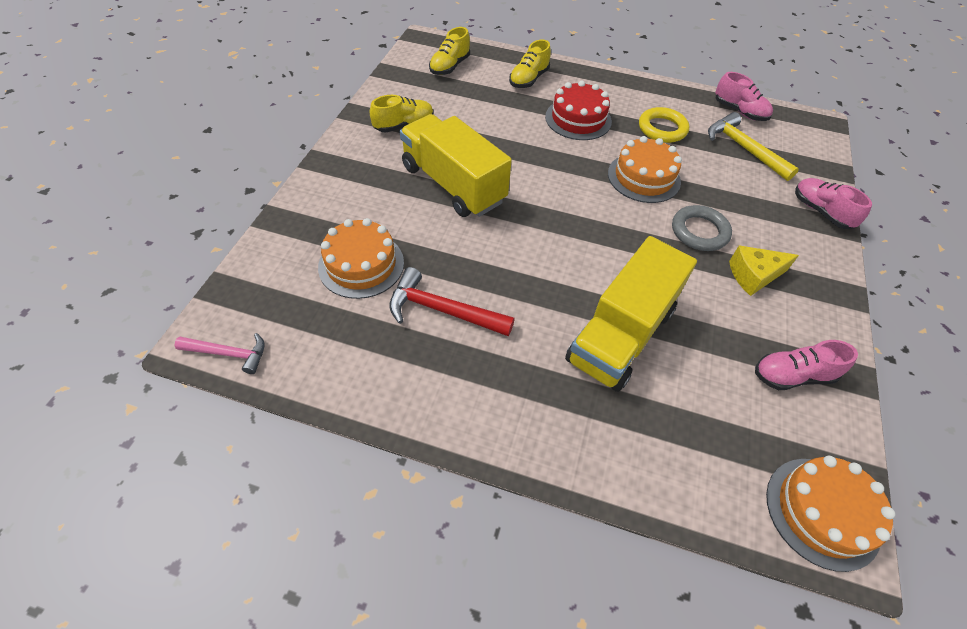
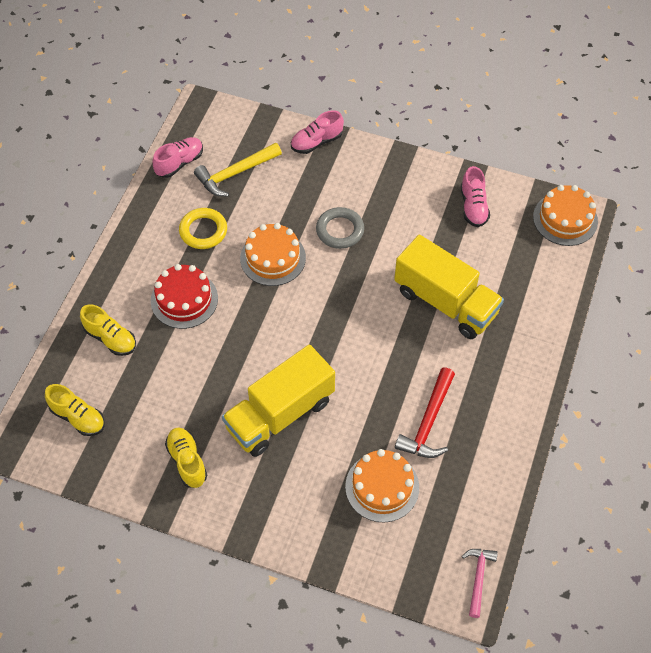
camera: 85 degrees left, 5 degrees up
yellow cheese [729,245,799,296] -> none

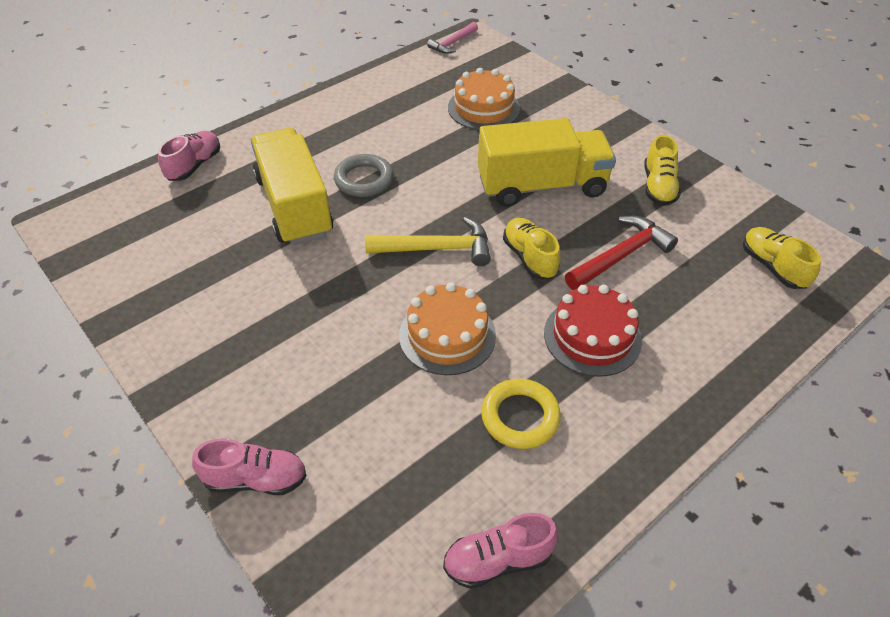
camera: 150 degrees left, 10 degrees down
yellow shoe [80,304,136,356] -> yellow shoe moved to [503,217,561,279]
yellow hammer [194,142,282,196] -> yellow hammer moved to [365,217,491,266]
grey ring [316,207,364,249] -> grey ring moved to [334,154,394,197]
red hammer [395,368,455,458] -> red hammer moved to [565,216,678,290]
pink shoe [461,166,490,227] -> pink shoe moved to [158,131,220,181]
orange cake [533,185,598,246] -> none

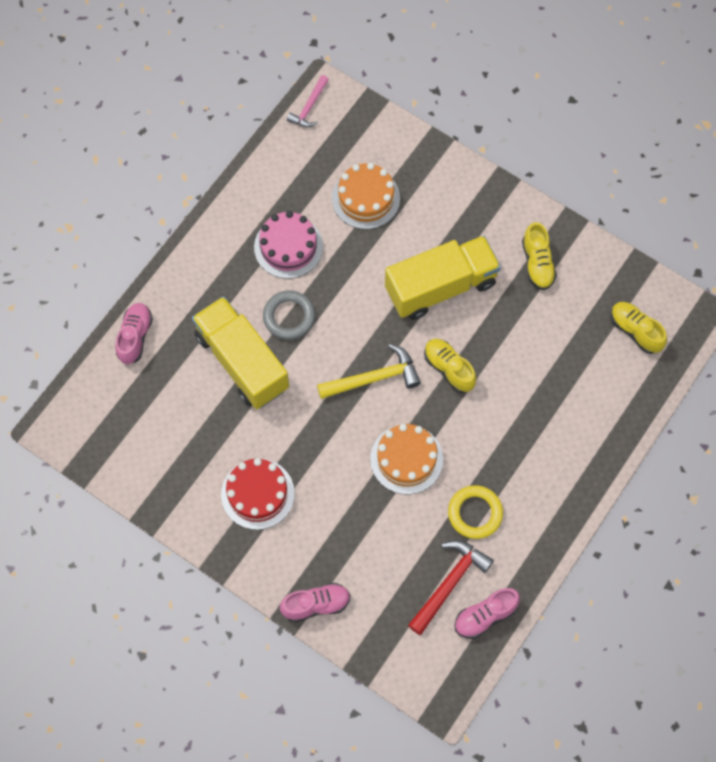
camera: 15 degrees left, 20 degrees up
red cake [544,285,642,377] -> red cake moved to [221,458,295,530]
red hammer [565,216,678,290] -> red hammer moved to [408,540,494,635]
none -> pink cake [254,211,323,279]

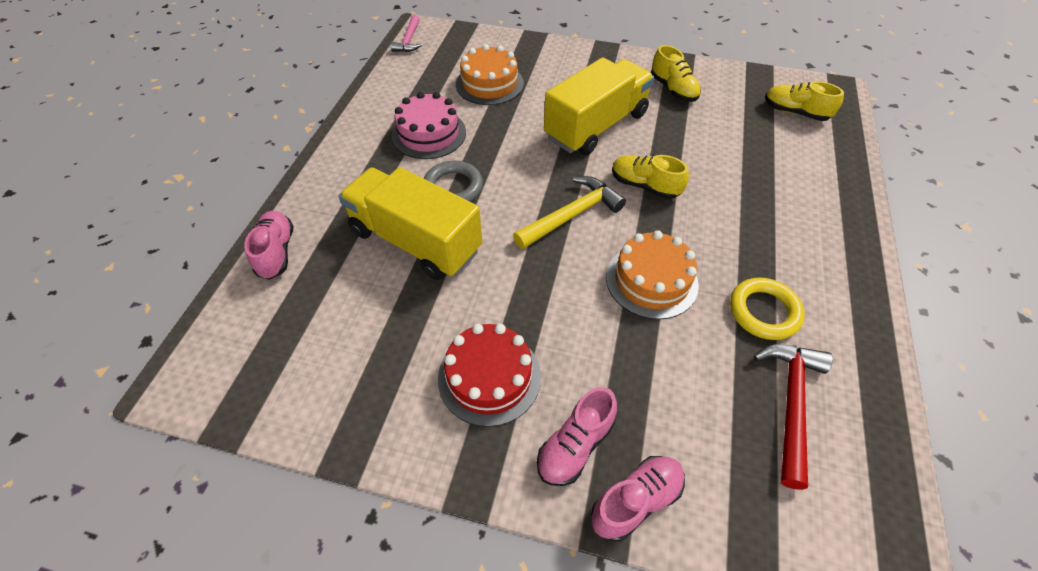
camera: 20 degrees left, 15 degrees down
pink shoe [454,588,520,639] -> pink shoe moved to [537,387,617,486]

